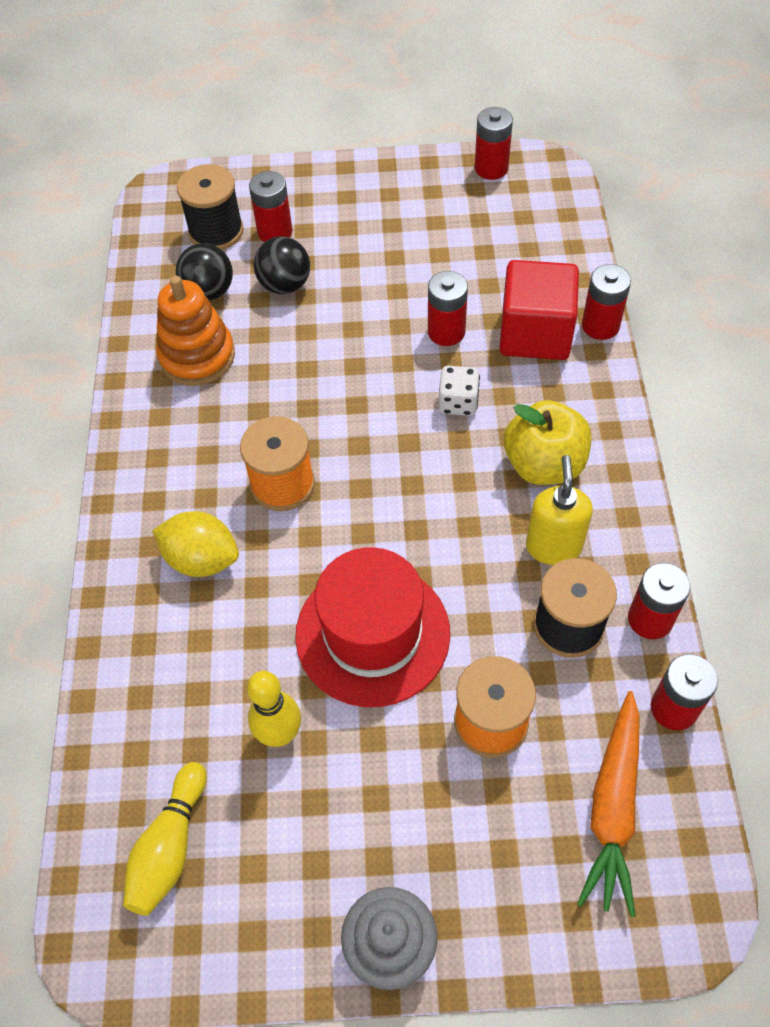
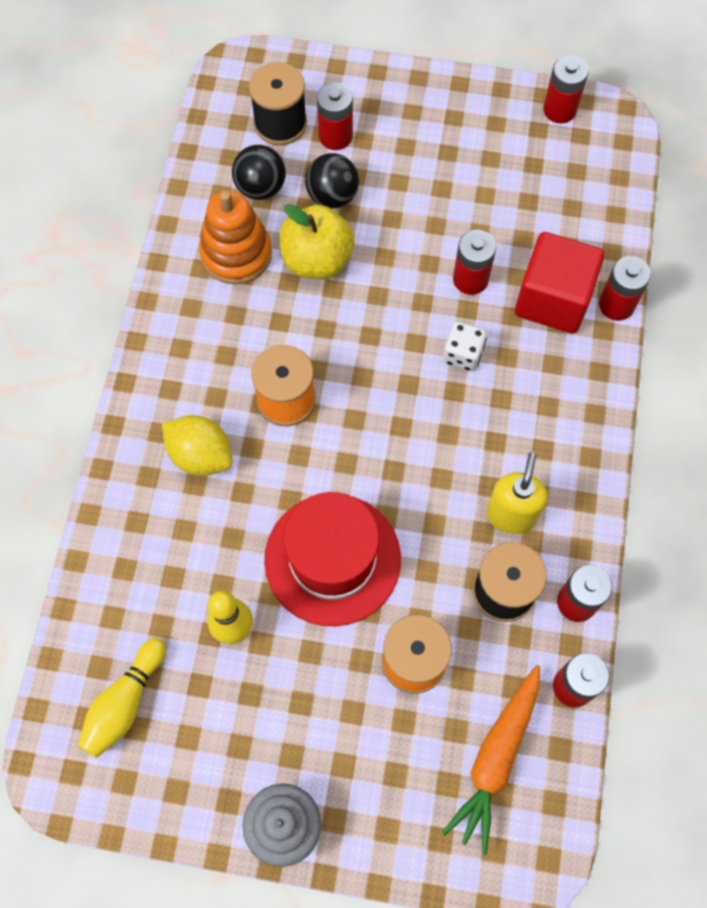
camera: 10 degrees right, 10 degrees up
yellow apple [504,400,591,485] -> yellow apple moved to [279,204,355,279]

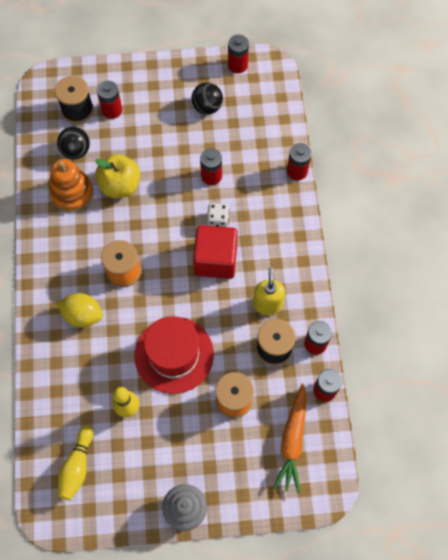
camera: 15 degrees left, 0 degrees up
black ball [305,153,359,209] -> black ball moved to [191,82,223,115]
red cube [515,232,605,334] -> red cube moved to [193,225,238,279]

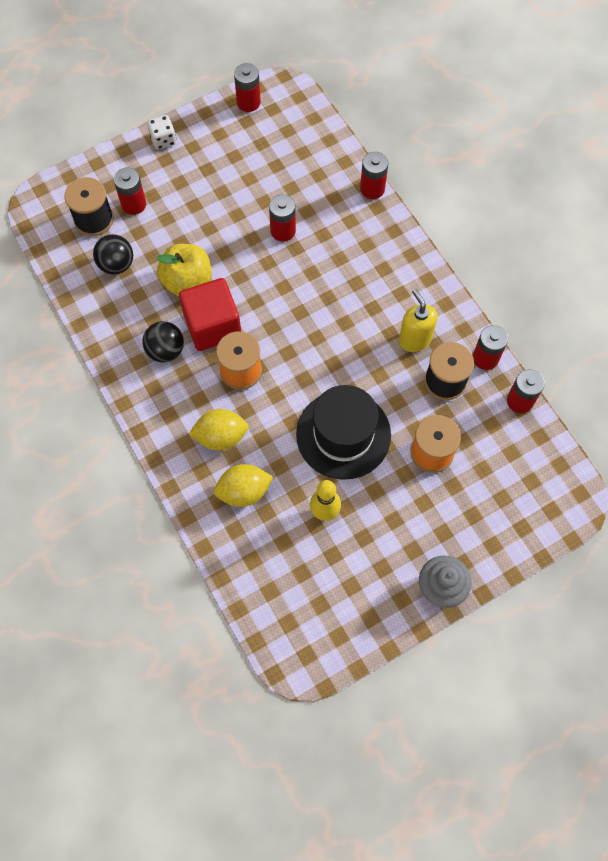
camera: 25 degrees left, 0 degrees up
orange stacking toy [49,159,94,212] -> none
yellow bowling pin [58,425,94,500] -> none
red hat [134,316,214,394] -> black hat [296,385,391,480]
black ball [191,82,223,115] -> black ball moved to [143,321,184,363]
red cube [193,225,238,279] -> red cube moved to [179,278,241,351]
white dice [207,203,229,227] -> white dice moved to [147,115,176,149]
orange carrot [273,384,307,493] -> none
none -> yellow lemon [214,464,273,507]

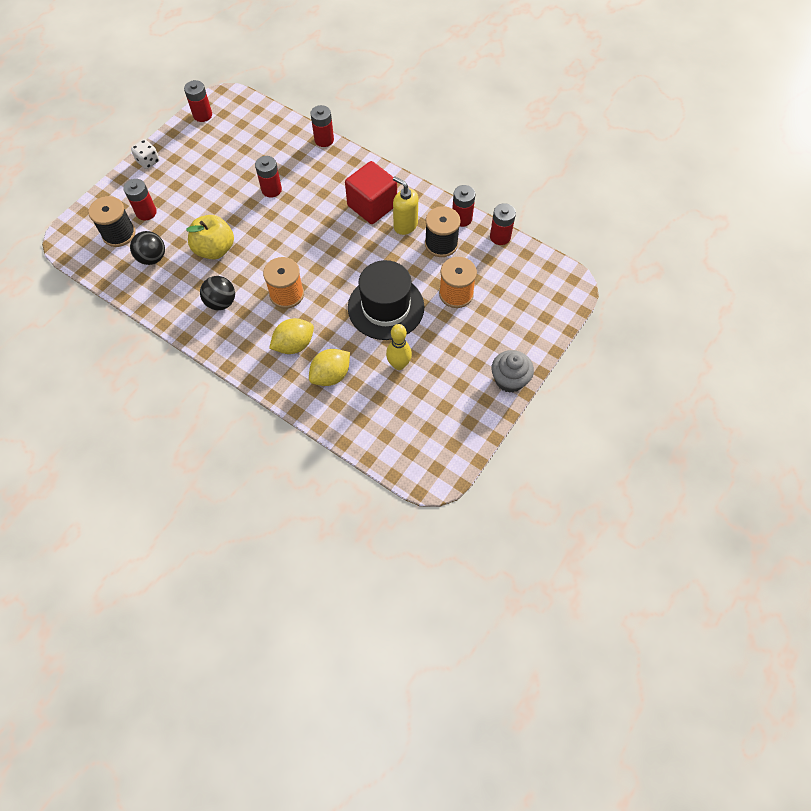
camera: 25 degrees left, 5 degrees down
red cube [179,278,241,351] -> red cube moved to [345,161,397,224]

